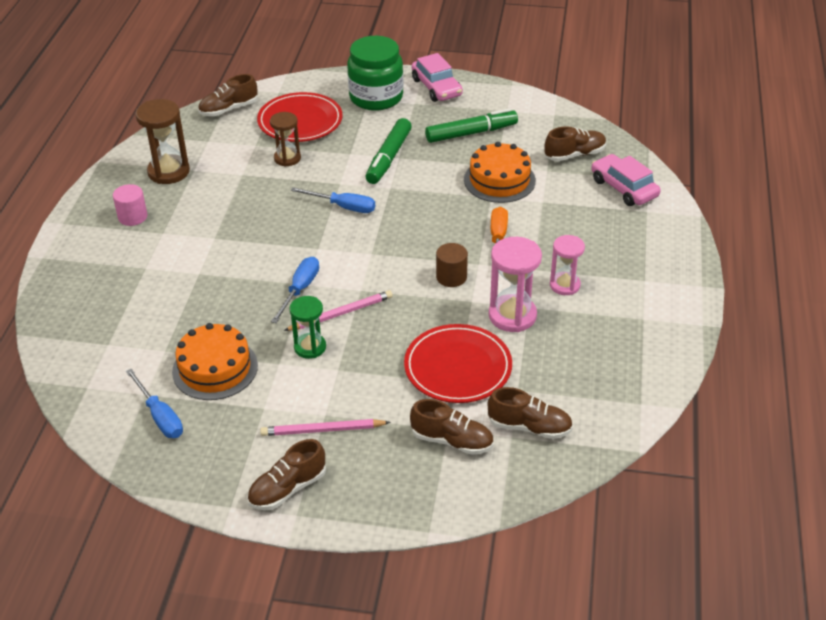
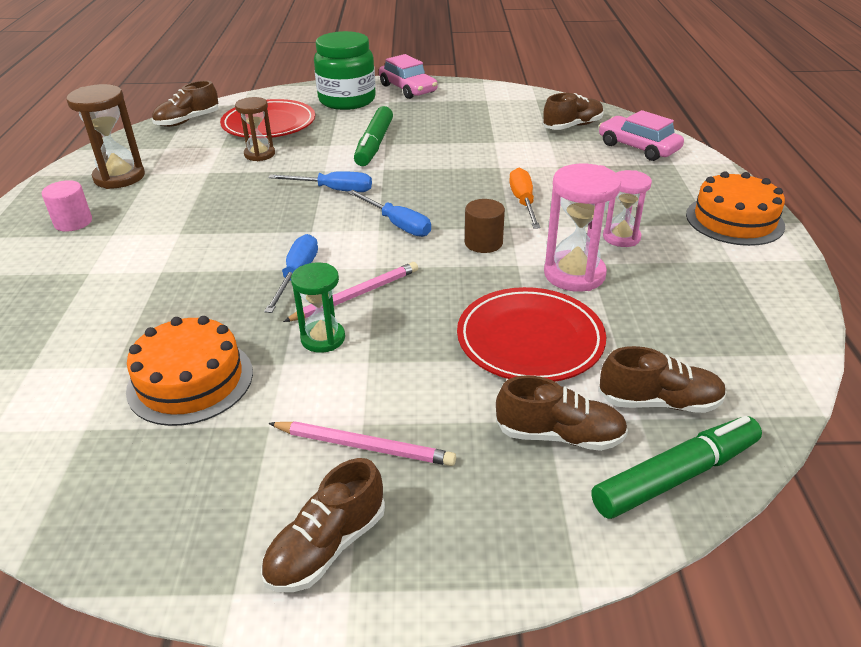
camera: 10 degrees left, 5 degrees down
blue screwdriver [126,369,183,438] -> blue screwdriver moved to [348,190,431,237]
pink pencil [260,419,391,436] -> pink pencil turned 150 degrees counterclockwise [268,421,456,466]
green marker [425,108,518,143] -> green marker moved to [591,416,762,519]
orange cake [464,142,536,203] -> orange cake moved to [686,171,785,246]

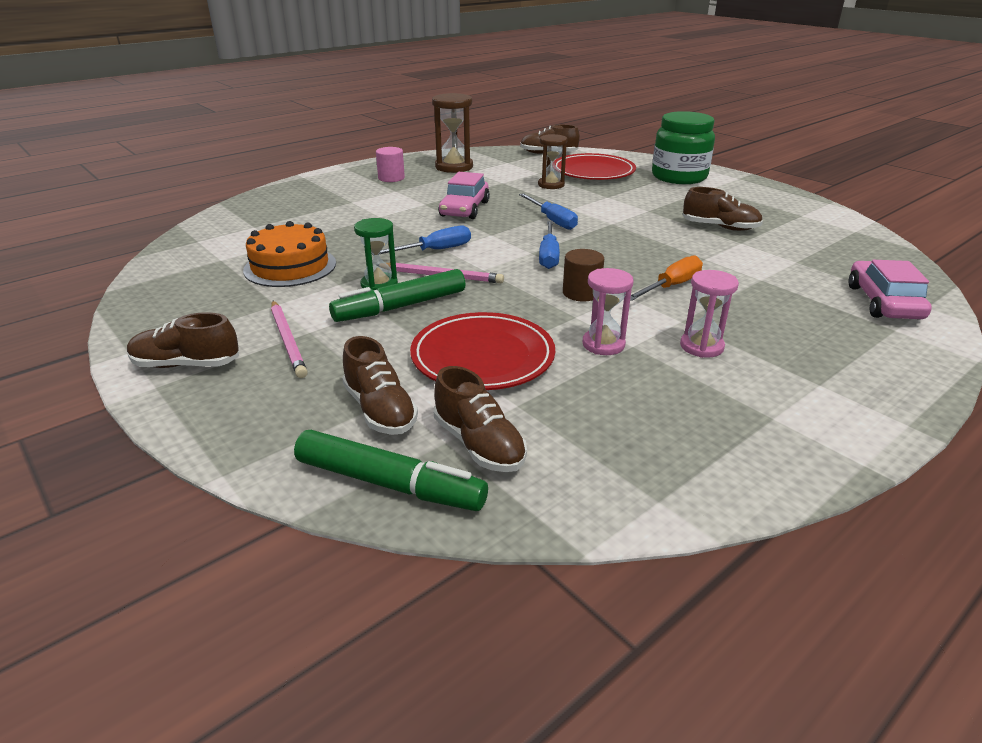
camera: 50 degrees right, 5 degrees down
green marker [354,106,393,166] -> green marker moved to [329,269,465,322]
pink car [379,54,438,99] -> pink car moved to [439,172,490,219]
brown shoe [543,93,604,130] -> brown shoe moved to [682,187,763,231]
pink hourglass [544,164,621,292] -> pink hourglass [583,268,633,355], size x0.65
orange cake [686,171,785,246] -> none

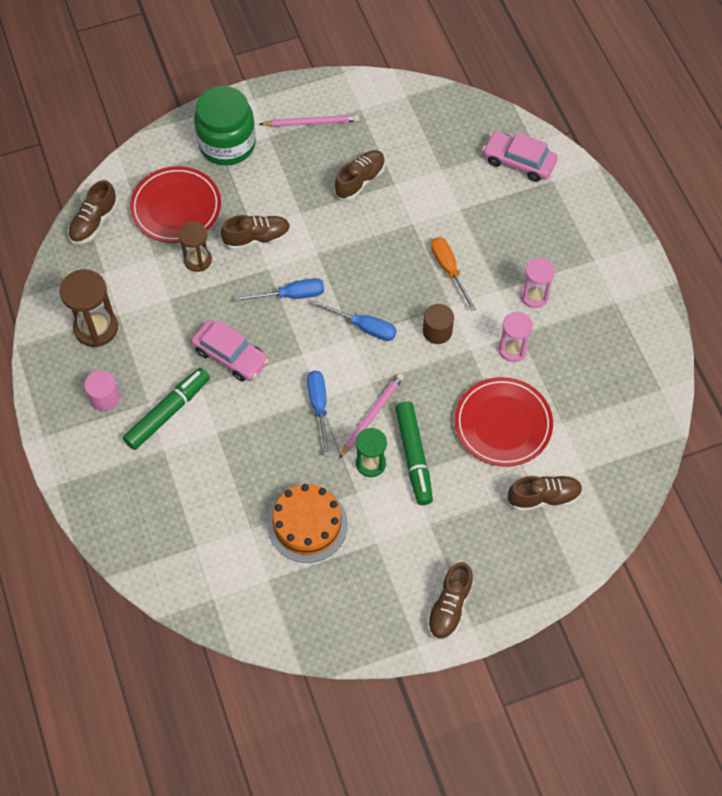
camera: 70 degrees left, 30 degrees up
pink pencil [271,301,308,378] -> pink pencil moved to [259,115,359,127]
green marker [294,430,488,511] -> green marker moved to [123,368,210,450]
brown shoe [434,366,527,472] -> brown shoe moved to [221,215,291,250]

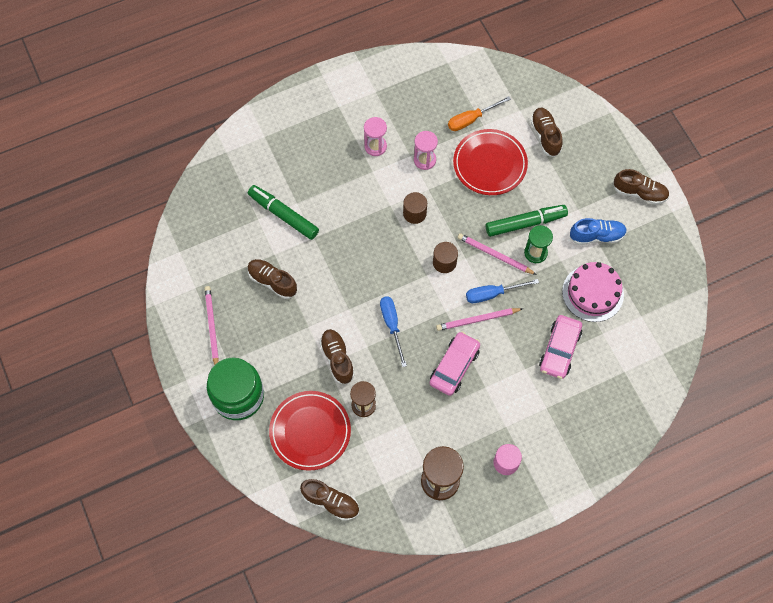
camera: 95 degrees left, 5 degrees up
green marker [123,368,210,450] -> green marker moved to [248,185,319,240]
orange cake [267,484,348,563] -> pink cake [562,262,624,322]
blue screwdriver [312,300,397,341] -> none
orange screwdriver [431,237,476,311] -> orange screwdriver moved to [448,96,511,131]
pink car [482,131,558,182] -> pink car moved to [539,315,582,379]
none -> brown cylinder [433,242,458,273]
none -> pink pencil [436,308,523,331]
none -> blue shoe [569,218,627,245]

